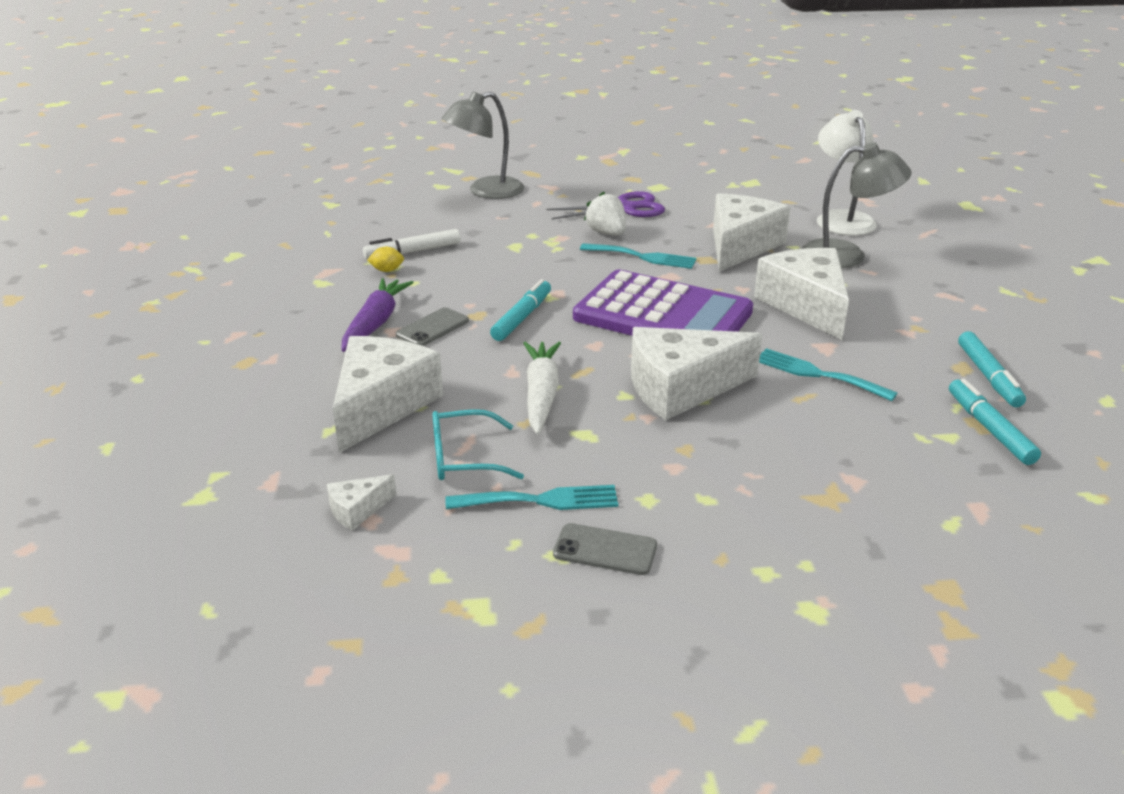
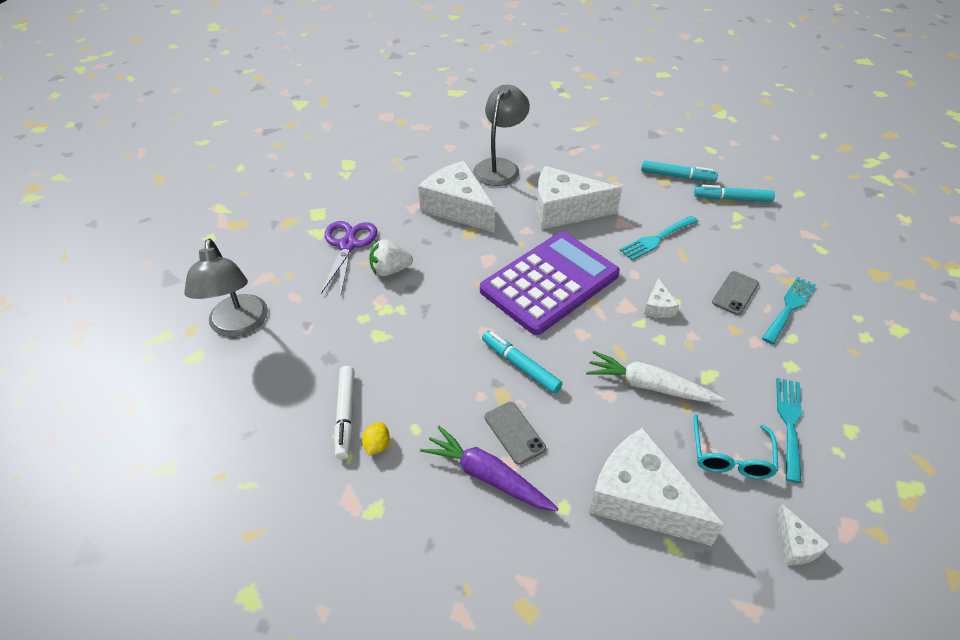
camera: 70 degrees left, 15 degrees up
grey phone [553,523,657,575] -> grey phone moved to [712,271,759,315]
turquoise fork [580,243,697,269] -> turquoise fork moved to [762,277,816,345]
white cheese [631,327,763,420] -> white cheese [644,278,679,318], size x0.44
white lamp [817,110,877,236] -> none

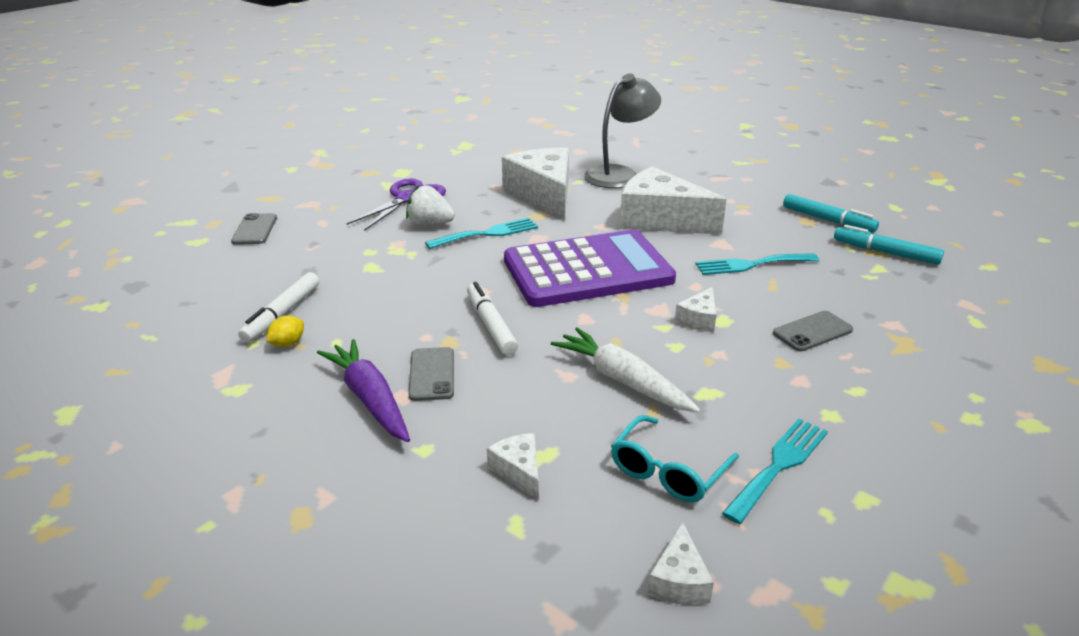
camera: 25 degrees right, 15 degrees down
grey lamp [184,239,268,337] -> grey phone [231,213,277,245]
turquoise marker [482,330,563,394] -> white marker [467,282,518,355]
white cheese [589,428,724,546] -> white cheese [487,433,539,501], size x0.44
turquoise fork [762,277,816,345] -> turquoise fork moved to [425,218,538,249]

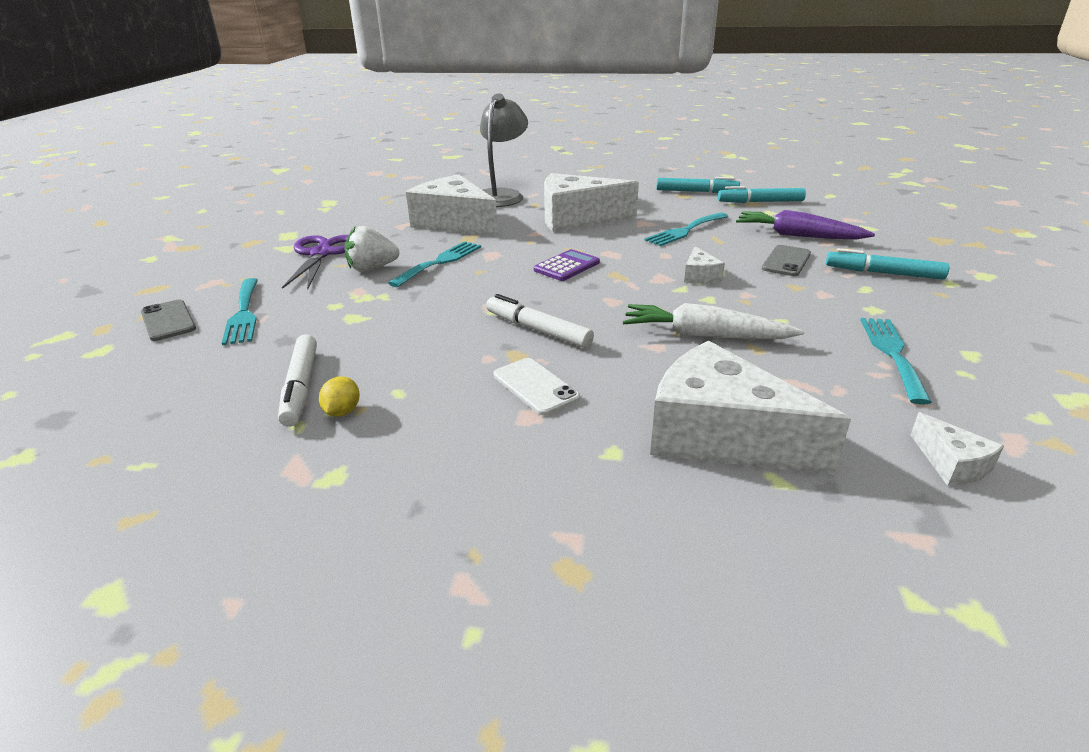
camera: 30 degrees left, 0 degrees up
purple carrot [317,339,410,442] -> purple carrot moved to [736,210,875,239]
grey phone [408,347,454,401] -> white phone [493,358,580,415]
white cheese [487,433,539,501] -> white cheese [650,341,851,475], size x2.28
purple calculator [504,230,676,307] -> purple calculator [534,249,600,281], size x0.40
turquoise glasses [611,415,739,503] -> none
none -> turquoise fork [222,278,258,345]
none -> turquoise marker [826,248,949,280]

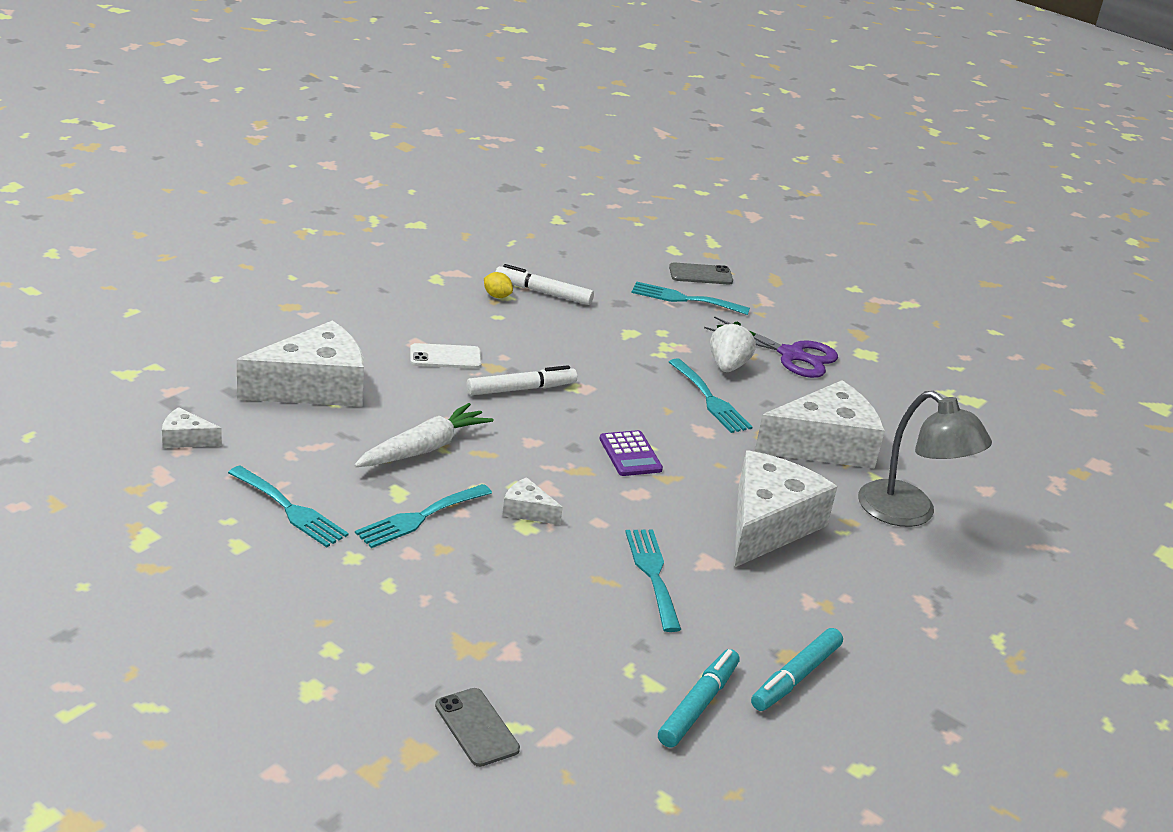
camera: 115 degrees right, 0 degrees up
purple carrot [736,210,875,239] -> none
grey phone [762,245,811,276] -> grey phone moved to [435,688,520,767]
turquoise marker [826,248,949,280] -> none
none -> turquoise fork [355,484,492,548]

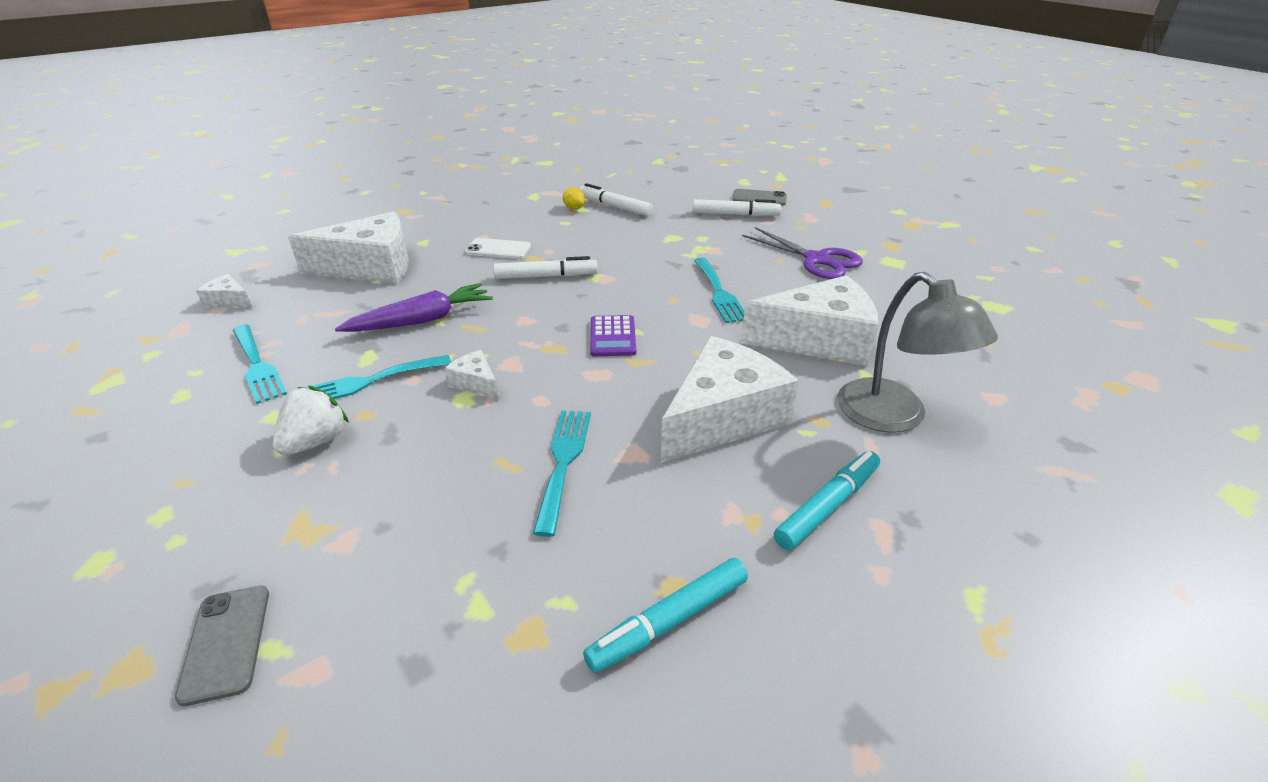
camera: 20 degrees right, 5 degrees up
white carrot [354,403,494,467] -> purple carrot [335,283,493,332]
turquoise fork [631,281,750,315] -> white marker [693,199,781,216]
turquoise marker [658,649,740,747] -> turquoise marker moved to [774,451,880,550]
white strawberry [710,321,756,372] -> white strawberry moved to [273,386,349,455]

